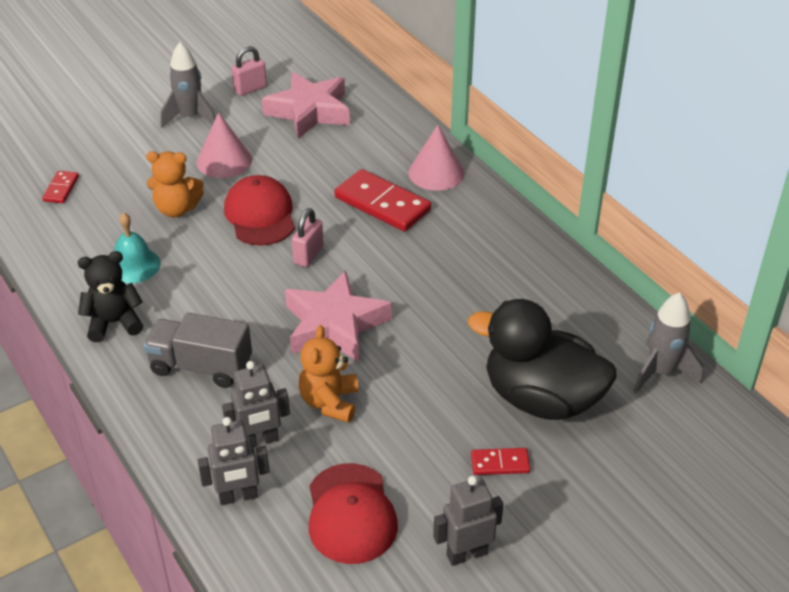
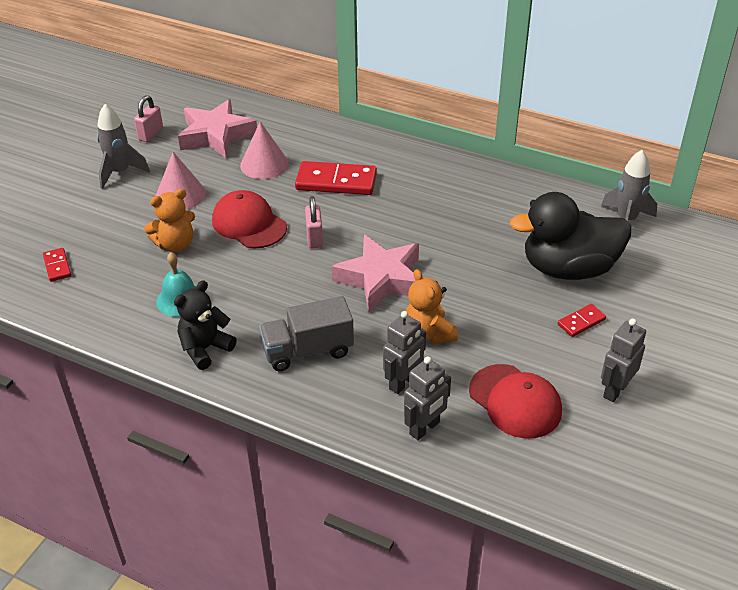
camera: 30 degrees left, 0 degrees up
pink cone [408,125,464,191] -> pink cone moved to [240,122,289,179]

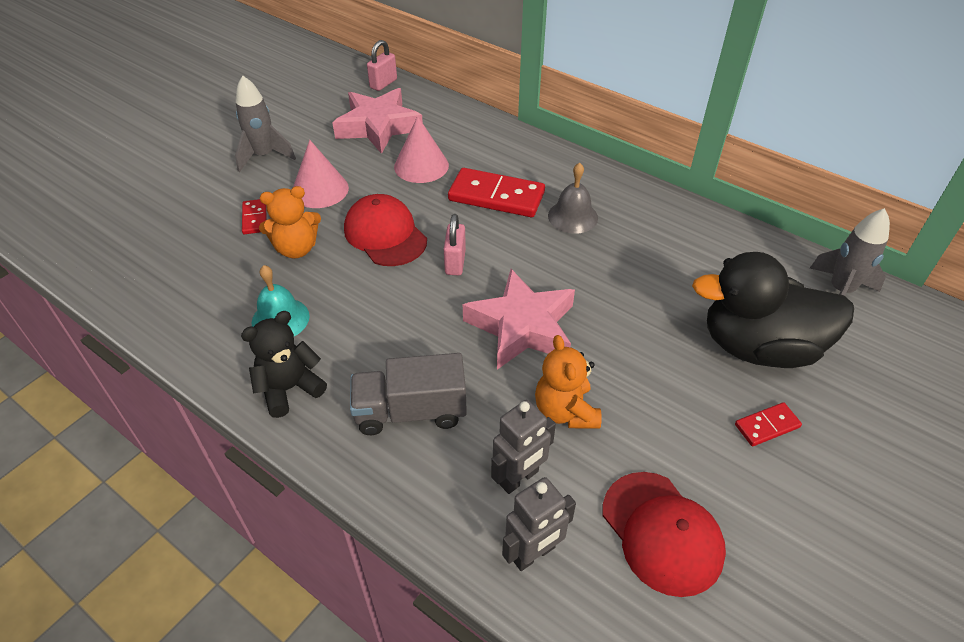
camera: 10 degrees right, 5 degrees up
red domino [43,248,71,282] -> red domino moved to [242,199,266,234]
pink padlock [134,95,163,142] -> pink padlock moved to [367,40,397,91]
grey robot [601,318,646,402] -> none
none -> grey bell [548,162,598,234]

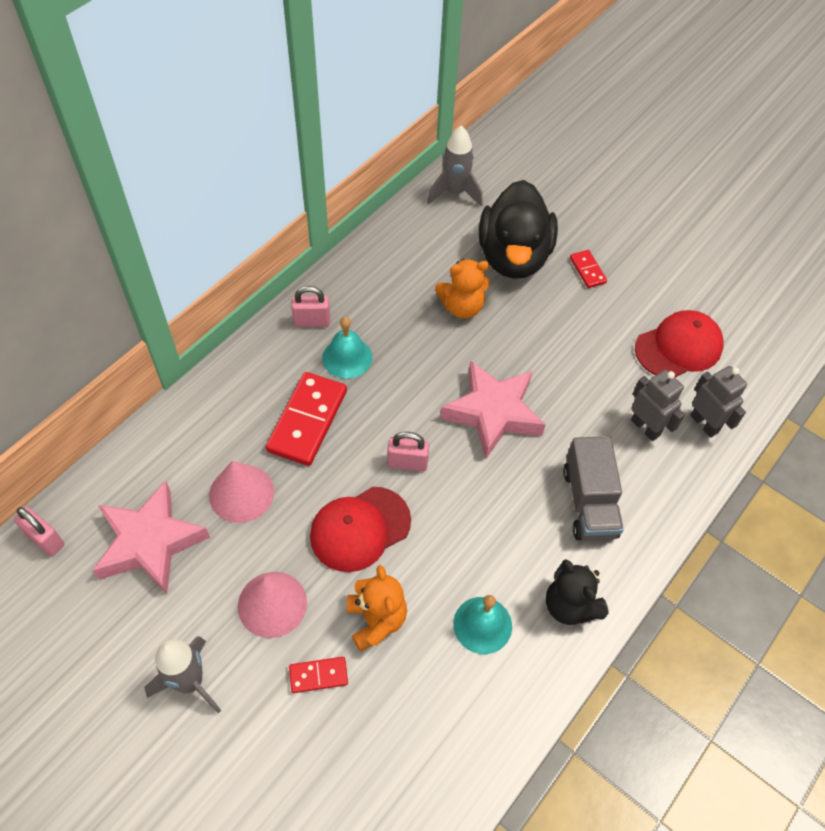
camera: 90 degrees left, 10 degrees up
orange teddy bear [535,335,602,429] -> orange teddy bear moved to [435,259,490,319]
grey bell [548,162,598,234] -> turquoise bell [322,317,372,379]
none -> pink padlock [291,286,330,327]

